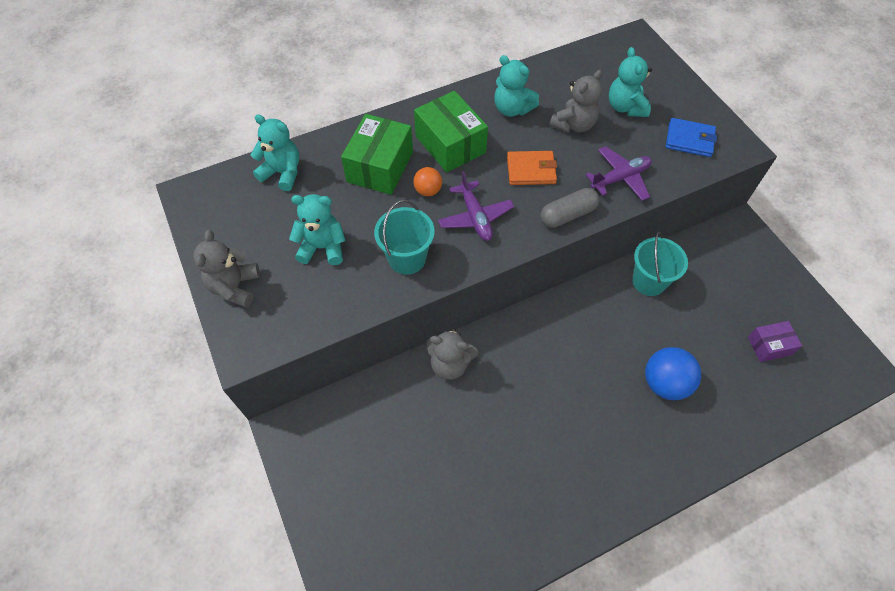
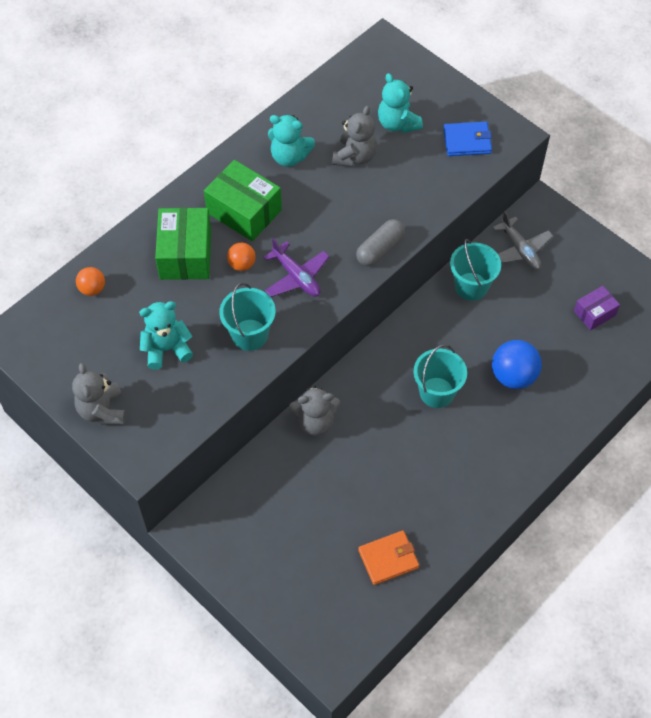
camera: 20 degrees left, 0 degrees up
turquoise teddy bear [251,114,299,191] -> orange ball [76,267,105,296]
orange wallet [507,151,557,185] -> orange wallet moved to [358,530,419,585]
purple plane [586,146,652,201] -> none
none -> turquoise bucket [414,344,467,408]
none -> grey plane [492,211,553,270]

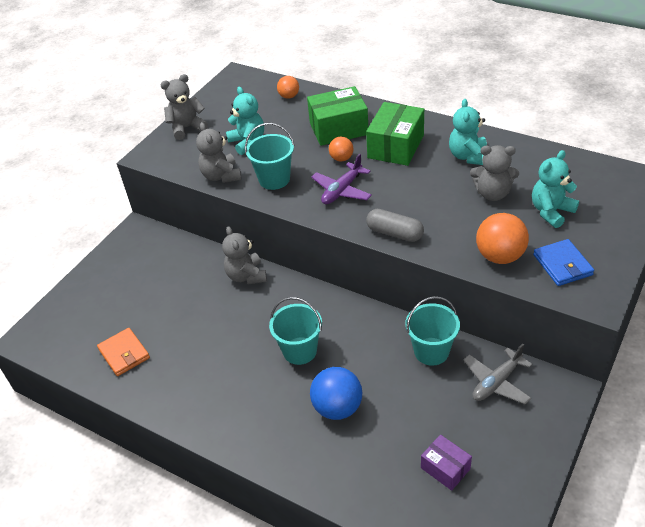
camera: 80 degrees right, 15 degrees down
none -> grey teddy bear [196,122,242,183]
none -> orange ball [476,213,529,264]

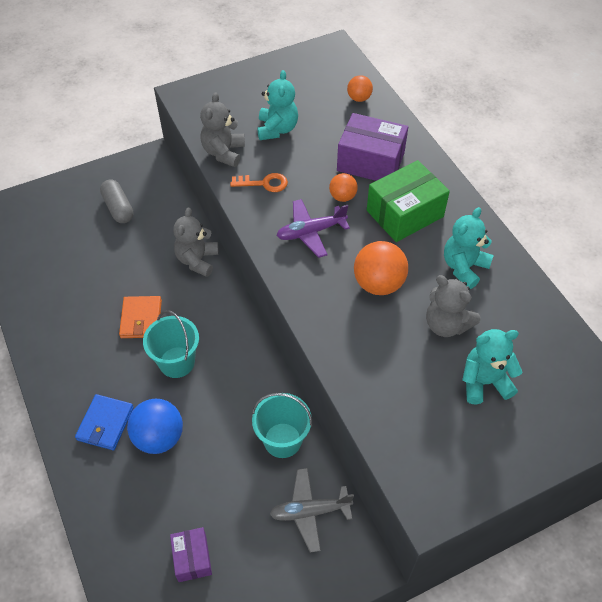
camera: 30 degrees right, 10 degrees up
orange wallet [97,328,150,376] -> orange wallet moved to [119,296,162,338]
grey teddy bear [161,74,208,140] -> none
turquoise bucket [245,123,295,190] -> orange key [230,173,288,192]
green box [307,86,368,146] -> purple box [337,113,408,181]
grey capsule [366,209,424,242] -> grey capsule moved to [100,179,134,223]
orange ball [476,213,529,264] -> orange ball moved to [354,241,408,295]
blue wallet [533,239,594,286] -> blue wallet moved to [75,394,134,450]

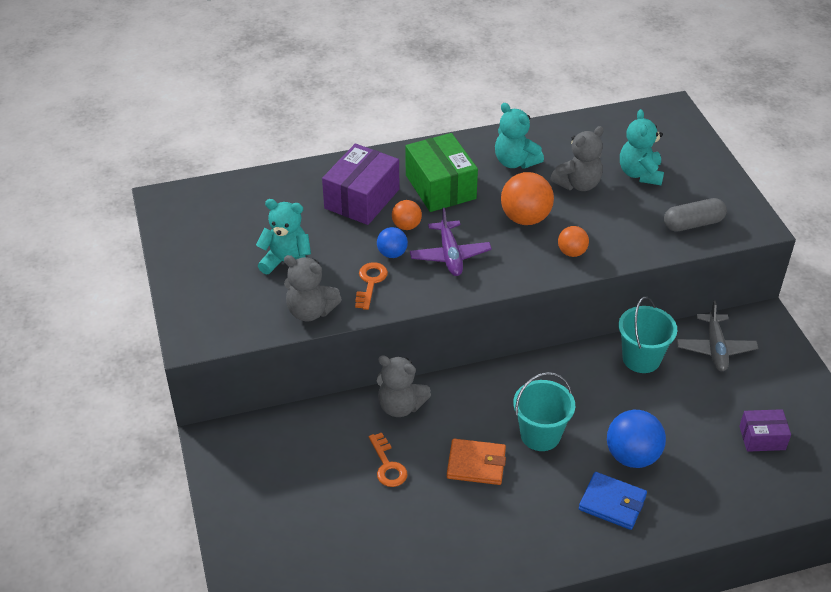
camera: 80 degrees left, 10 degrees down
grey capsule [100,179,134,223] -> grey capsule moved to [664,198,727,232]
orange ball [347,75,373,102] -> orange ball moved to [558,226,589,257]
none -> orange key [369,433,408,487]
none -> blue ball [377,227,408,258]

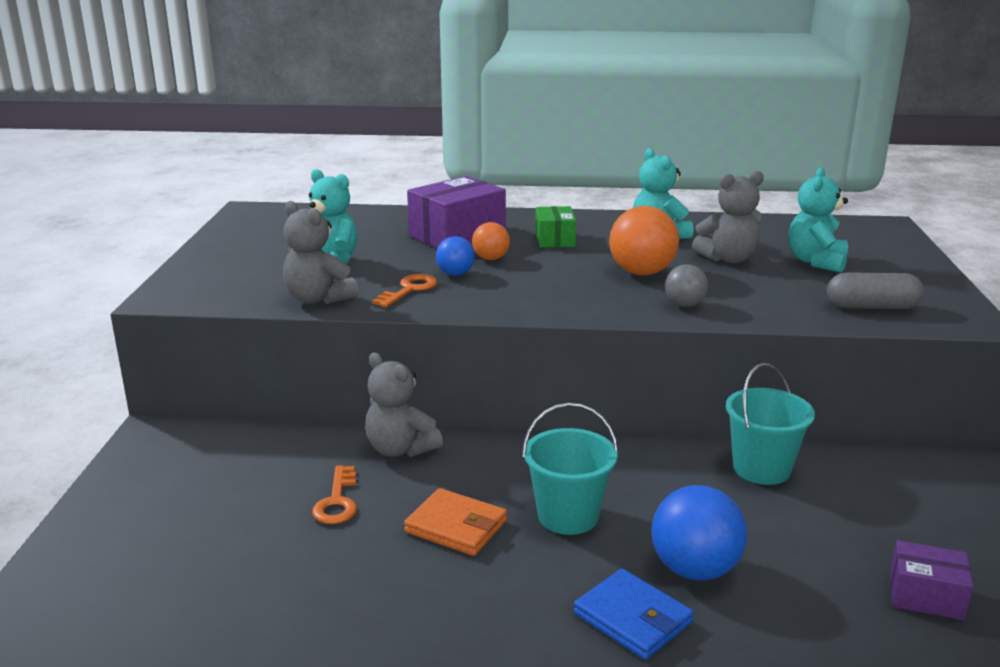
camera: 20 degrees right, 20 degrees down
green box [405,133,478,212] -> green box [535,206,576,248], size x0.57
purple plane [410,208,492,276] -> none
orange ball [558,226,589,257] -> grey ball [665,264,708,307]
grey plane [677,301,758,371] -> none

